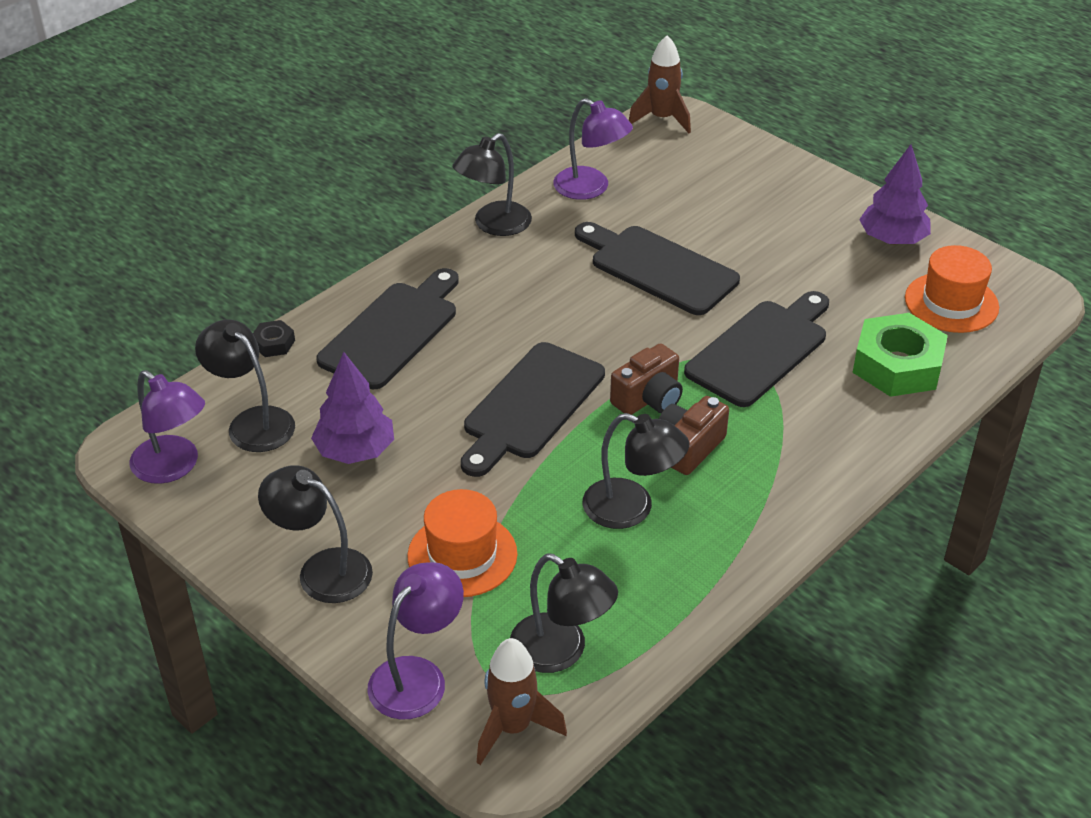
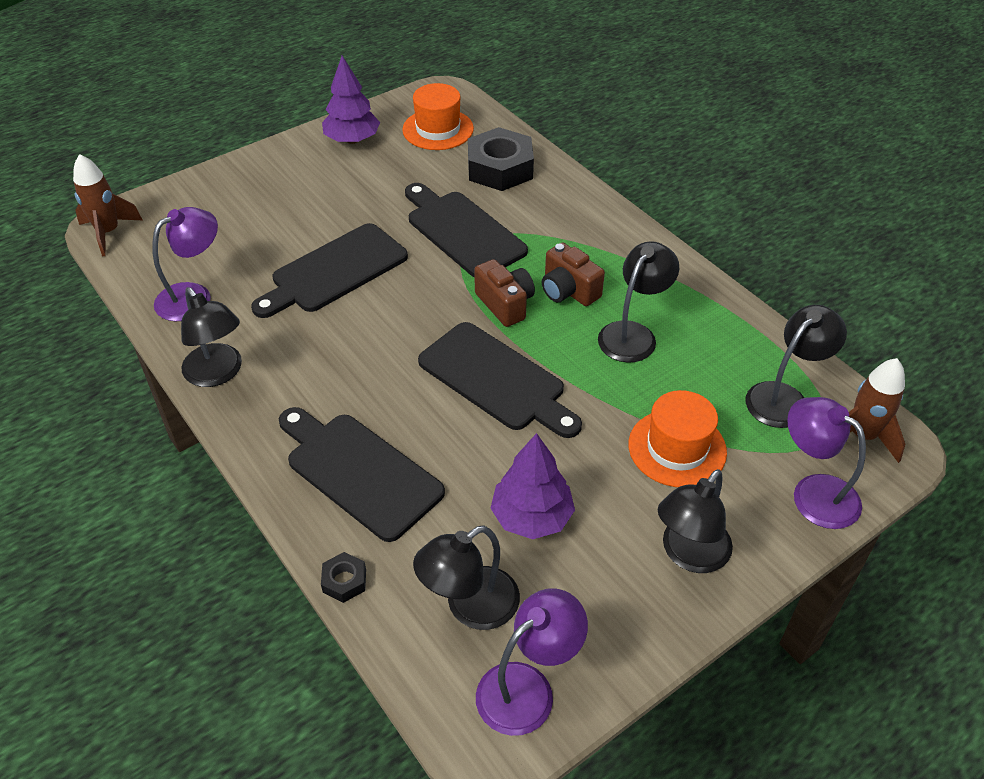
camera: 80 degrees left, 5 degrees up
green nut [853,313,948,397] -> black nut [468,127,534,191]

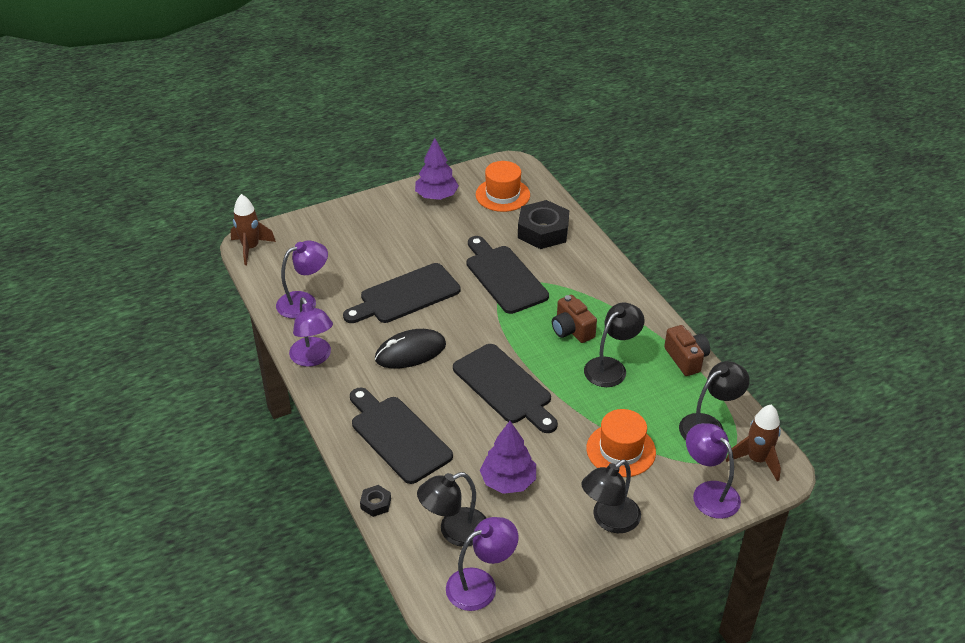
camera: 10 degrees right, 5 degrees down
black lamp [181,287,242,387] -> purple lamp [289,297,333,367]
brown camera [474,259,535,327] -> brown camera moved to [664,325,710,376]
none -> black mouse [375,329,446,369]

